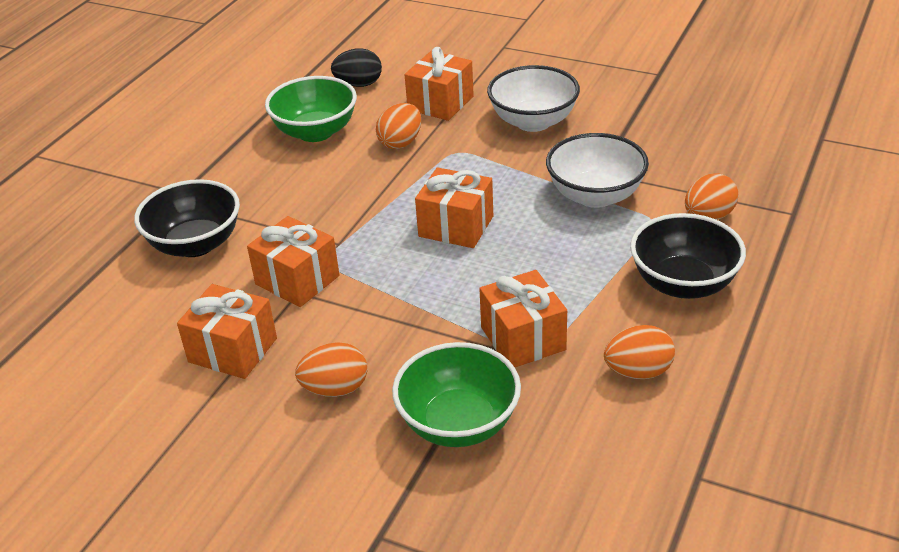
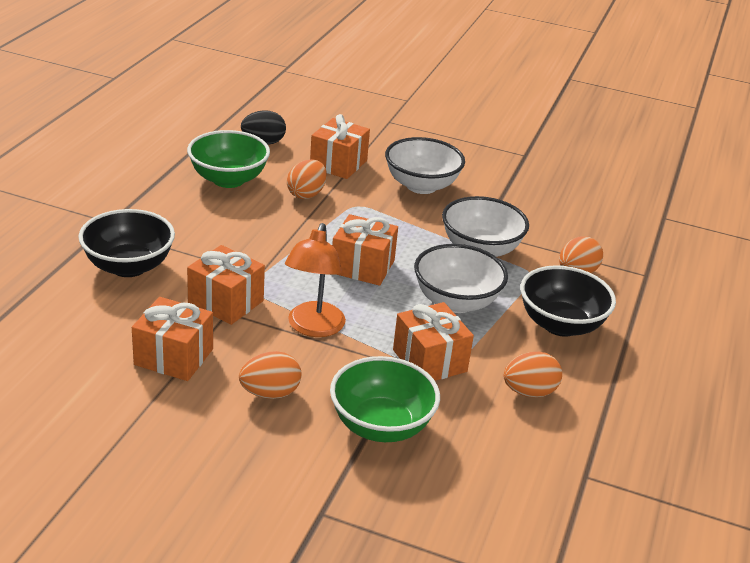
camera: 10 degrees left, 5 degrees down
none -> orange lamp [285,223,346,337]
none -> white bowl [414,244,508,313]

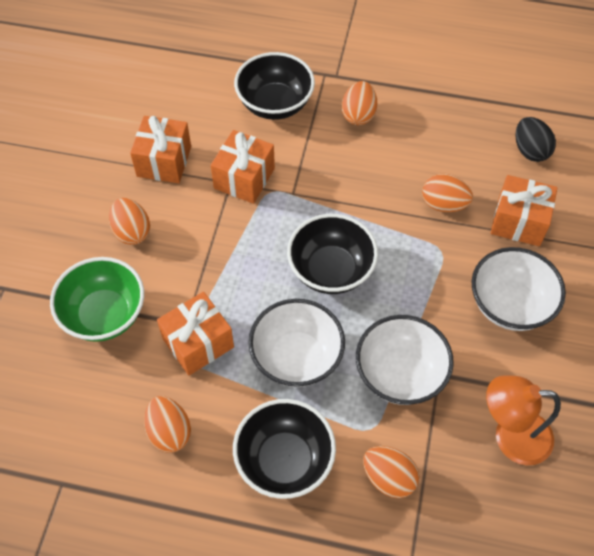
camera: 85 degrees right, 25 degrees up
green bowl [187,130,270,188] -> none
orange lamp [285,223,346,337] -> orange lamp moved to [486,375,561,465]
orange gift [332,214,398,286] -> black bowl [287,214,378,294]
none -> orange egg [342,81,377,125]

